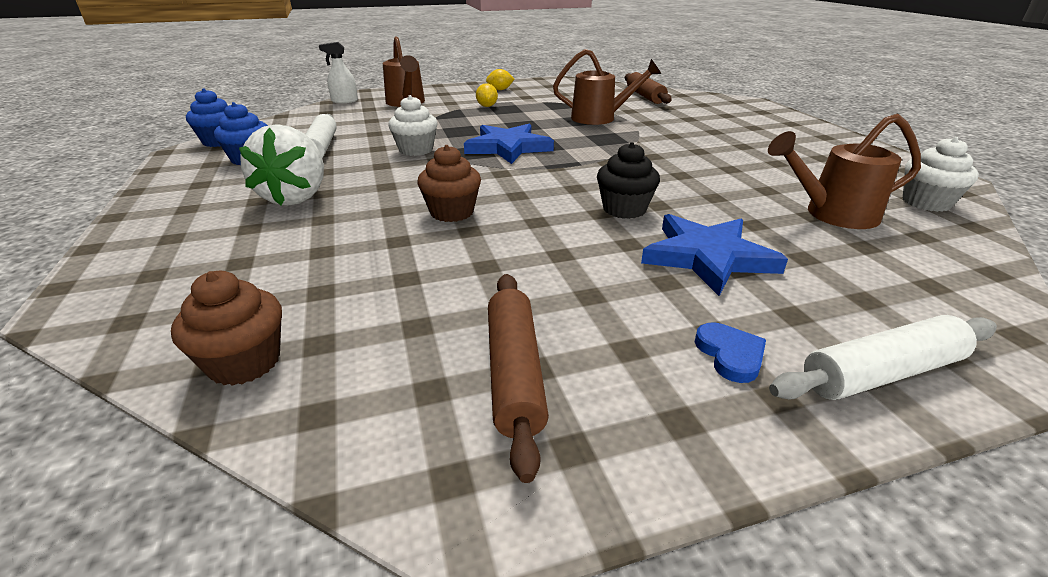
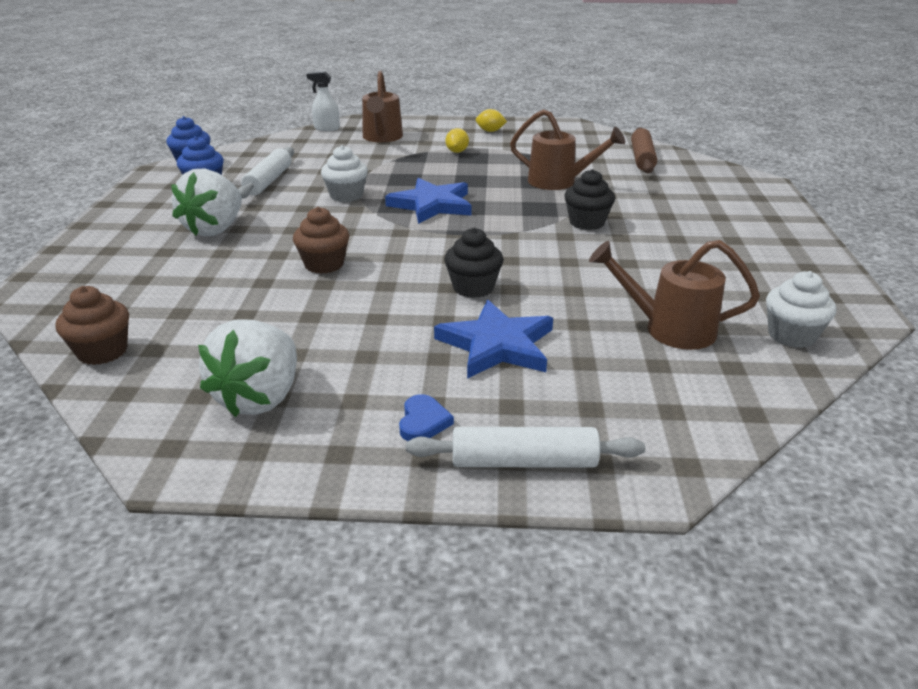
camera: 20 degrees right, 0 degrees up
brown rolling pin [488,274,549,483] -> white strawberry [198,320,297,417]
none -> black cupcake [565,169,615,230]

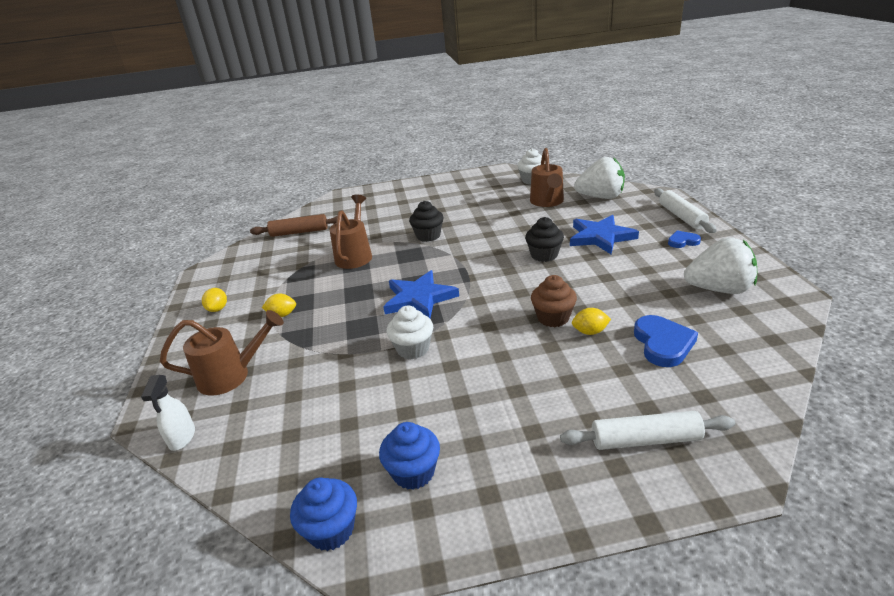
camera: 100 degrees left, 0 degrees up
brown cupcake [56,286,129,365] -> none
white strawberry [171,168,242,236] -> white strawberry moved to [574,157,625,199]
white rolling pin [238,147,294,199] -> white rolling pin moved to [560,411,735,450]
none -> yellow lemon [572,308,611,335]
none -> blue heart [634,315,698,367]

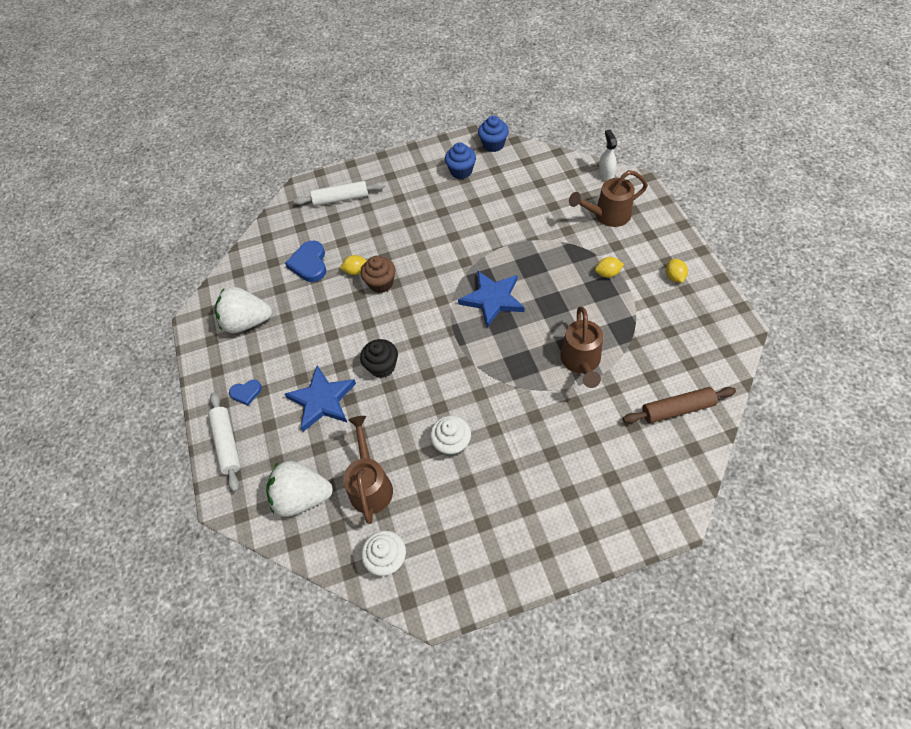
camera: 175 degrees right, 25 degrees up
white cupcake [387,305,433,359] -> white cupcake moved to [430,416,471,457]
black cupcake [409,201,444,242] -> none

